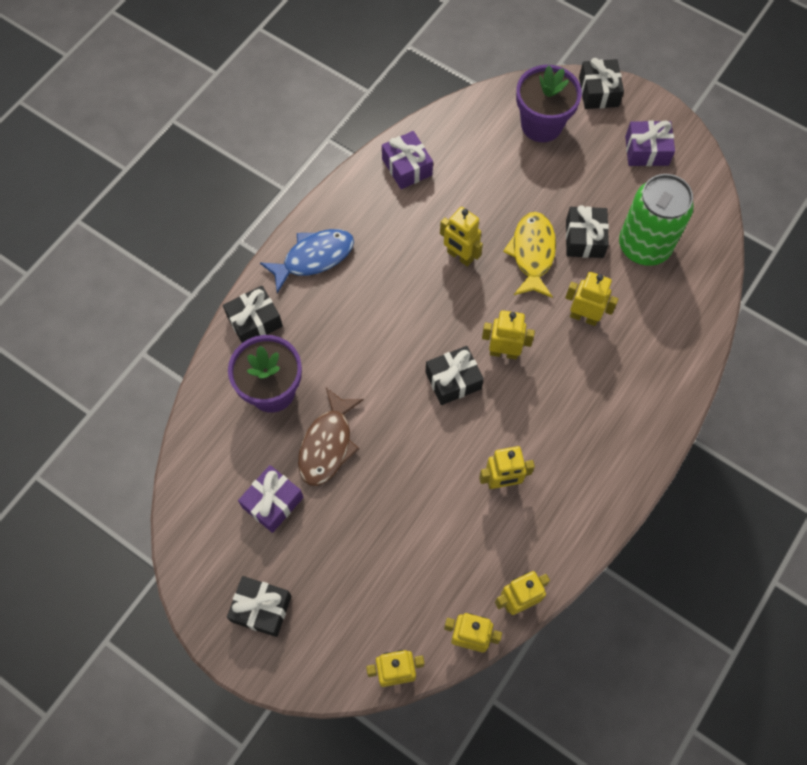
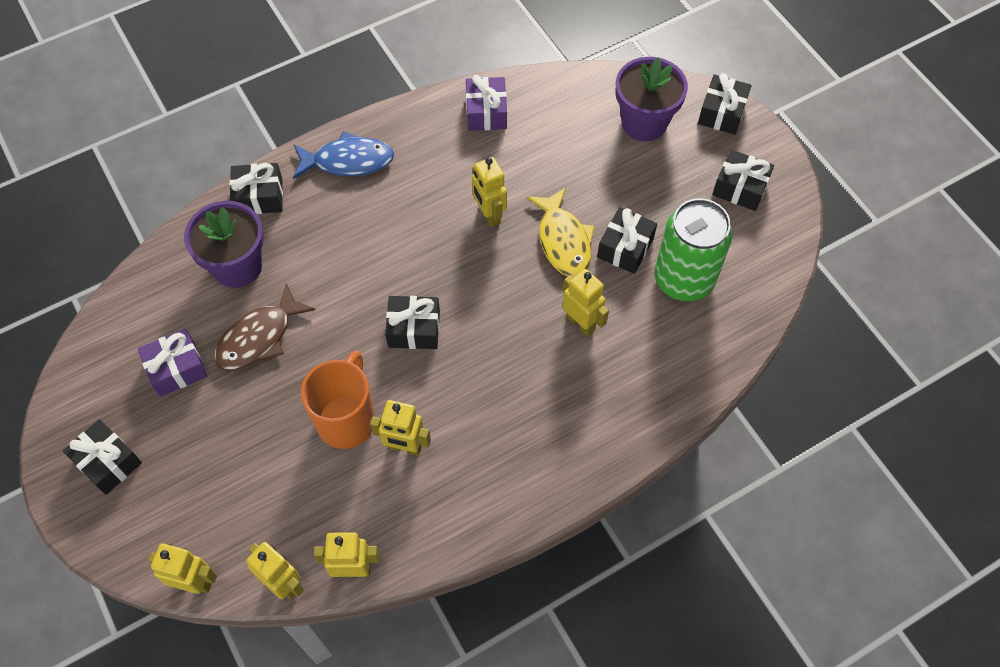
camera: 25 degrees right, 5 degrees down
yellow robot [482,310,535,359] -> none
yellow fish [503,212,556,297] -> yellow fish turned 135 degrees clockwise [527,187,595,277]
purple gift [625,121,675,166] -> black gift [712,149,774,211]
none -> orange mug [301,350,375,449]

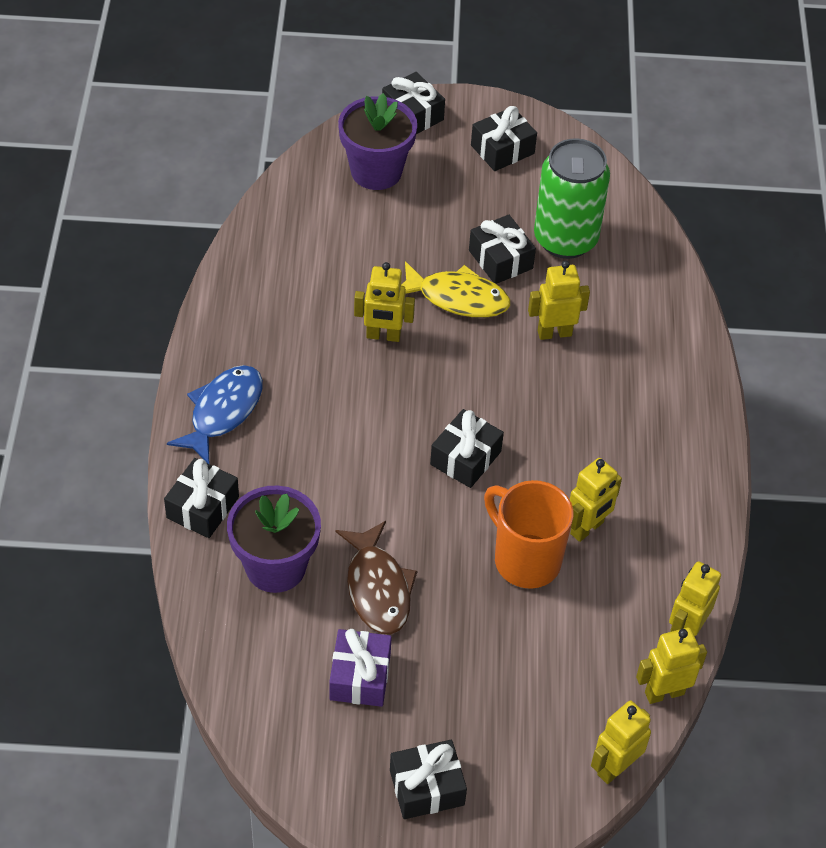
camera: 60 degrees left, 10 degrees down
purple gift [466,75,507,131] -> none

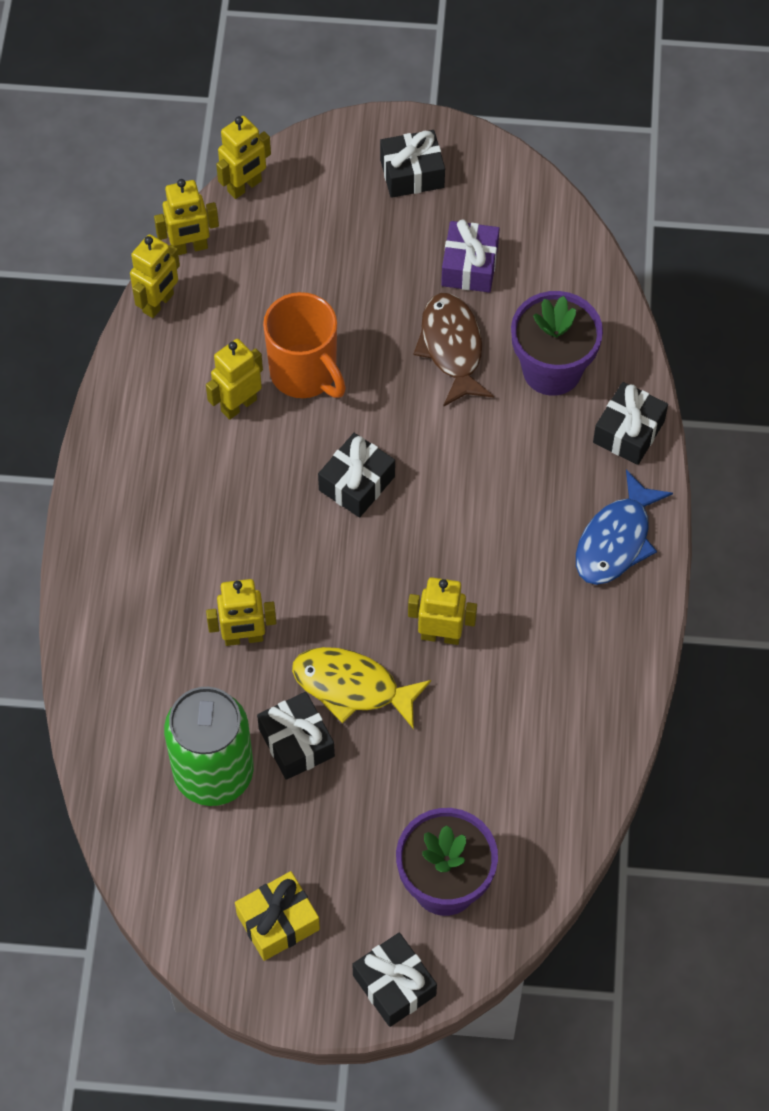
camera: 175 degrees left, 10 degrees up
black gift [471,106,537,171] -> yellow gift [235,871,320,961]

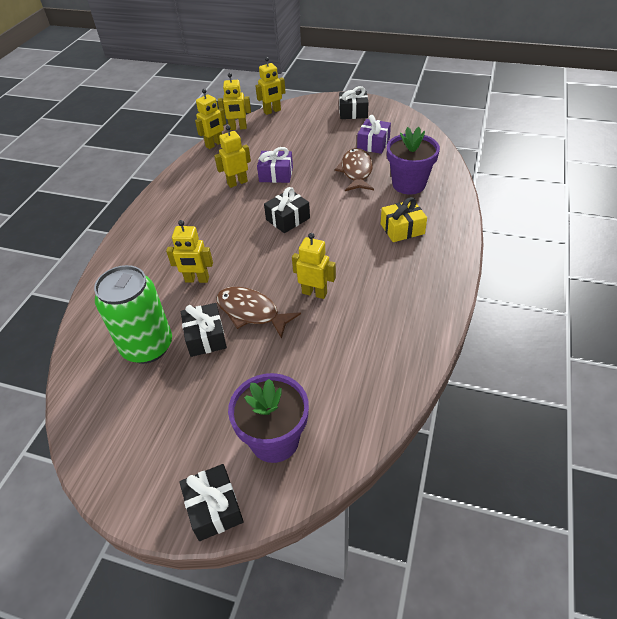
camera: 15 degrees right, 15 degrees down
yellow gift [235,871,320,961] -> yellow gift moved to [381,197,427,242]
orange mug [263,292,346,398] -> purple gift [257,147,293,183]
yellow fish [292,647,431,729] -> brown fish [216,287,301,339]
blue fish [576,469,673,585] -> none
black gift [593,382,668,465] -> none

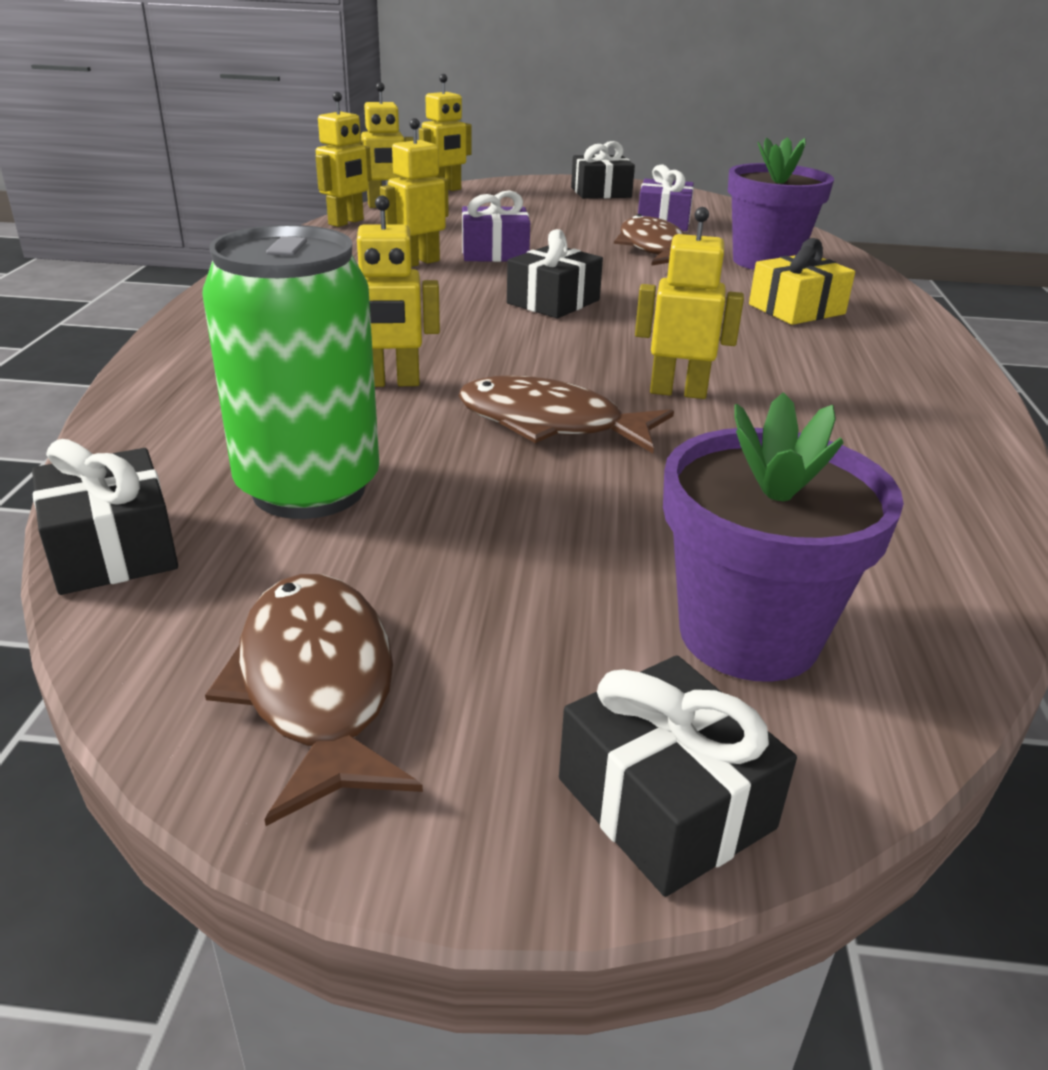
camera: 15 degrees left, 15 degrees down
black gift [181,303,227,357] -> black gift moved to [32,439,178,595]
none -> brown fish [205,574,423,826]

